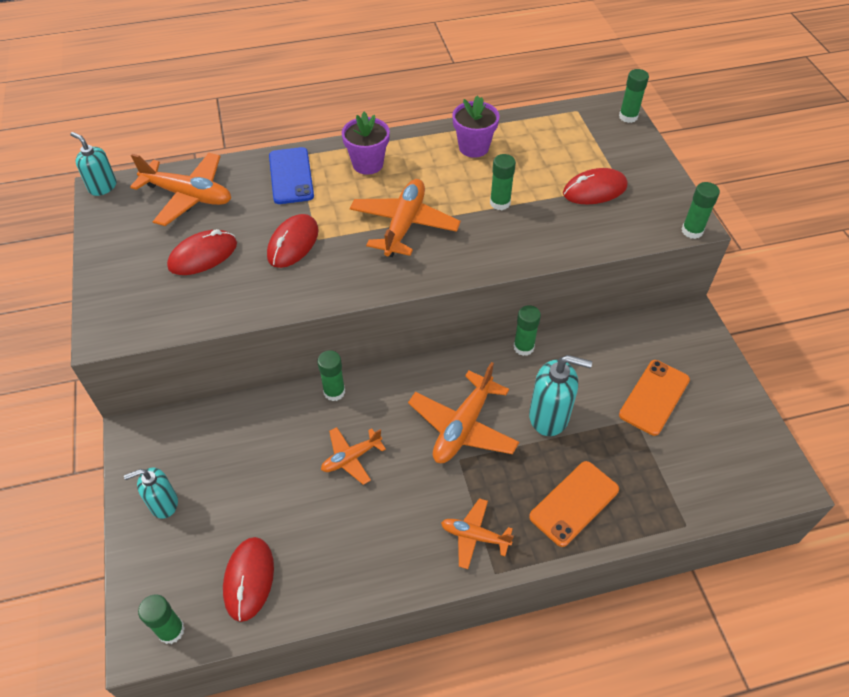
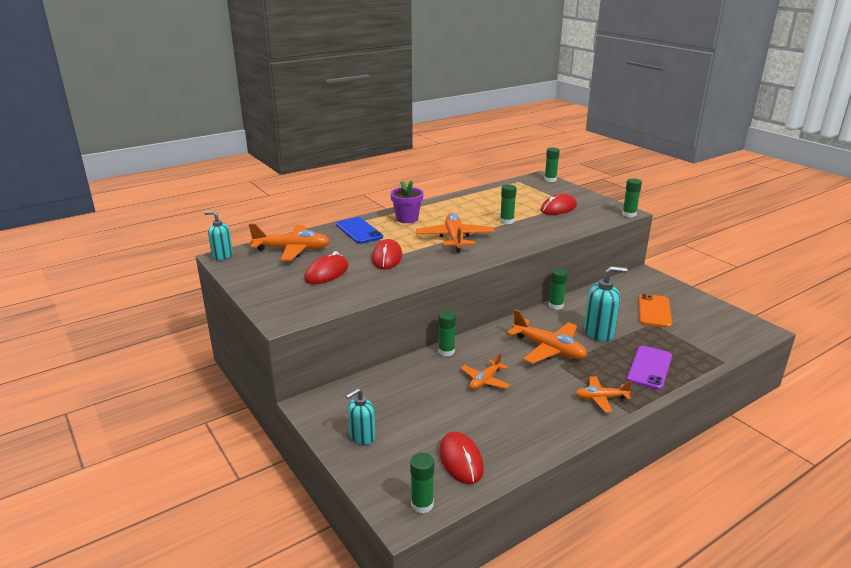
camera: 20 degrees left, 25 degrees down
orange plane [408,362,519,463] -> orange plane turned 60 degrees counterclockwise [507,309,587,364]
purple flower pot [452,95,500,158] -> none
orange phone [529,461,619,547] -> purple phone [627,346,672,390]

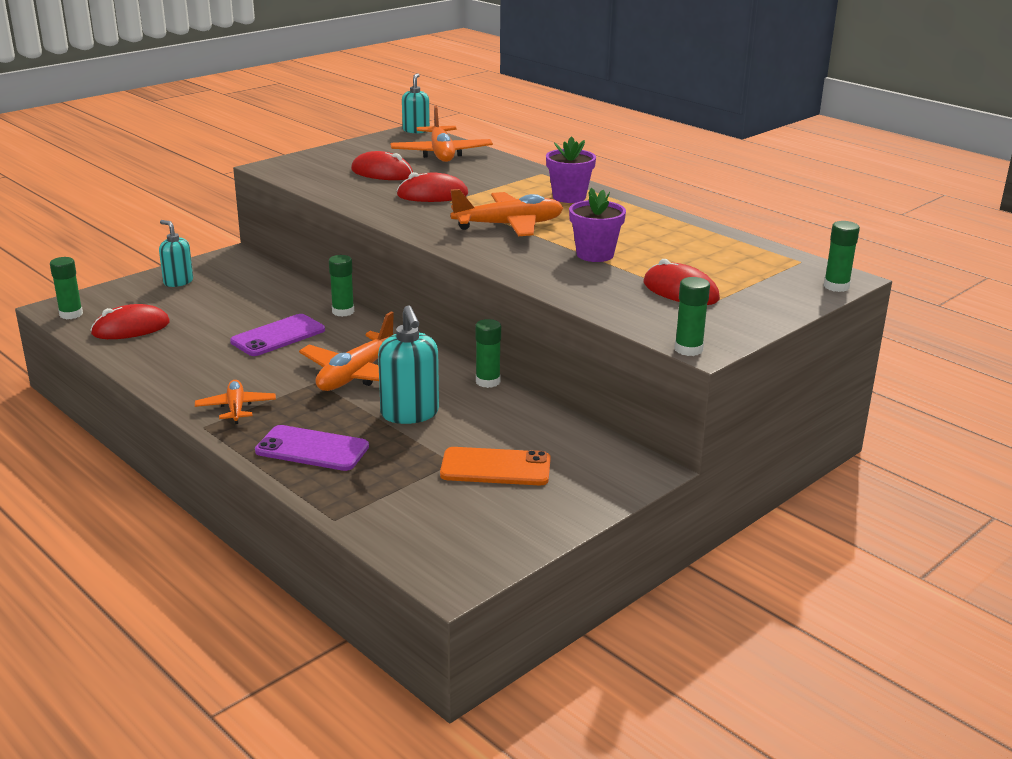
camera: 80 degrees right, 0 degrees up
blue phone [336,217,383,244] -> none
orange plane [461,353,510,389] -> purple phone [230,314,325,356]
green glue stick [500,185,517,224] -> purple flower pot [569,188,626,262]

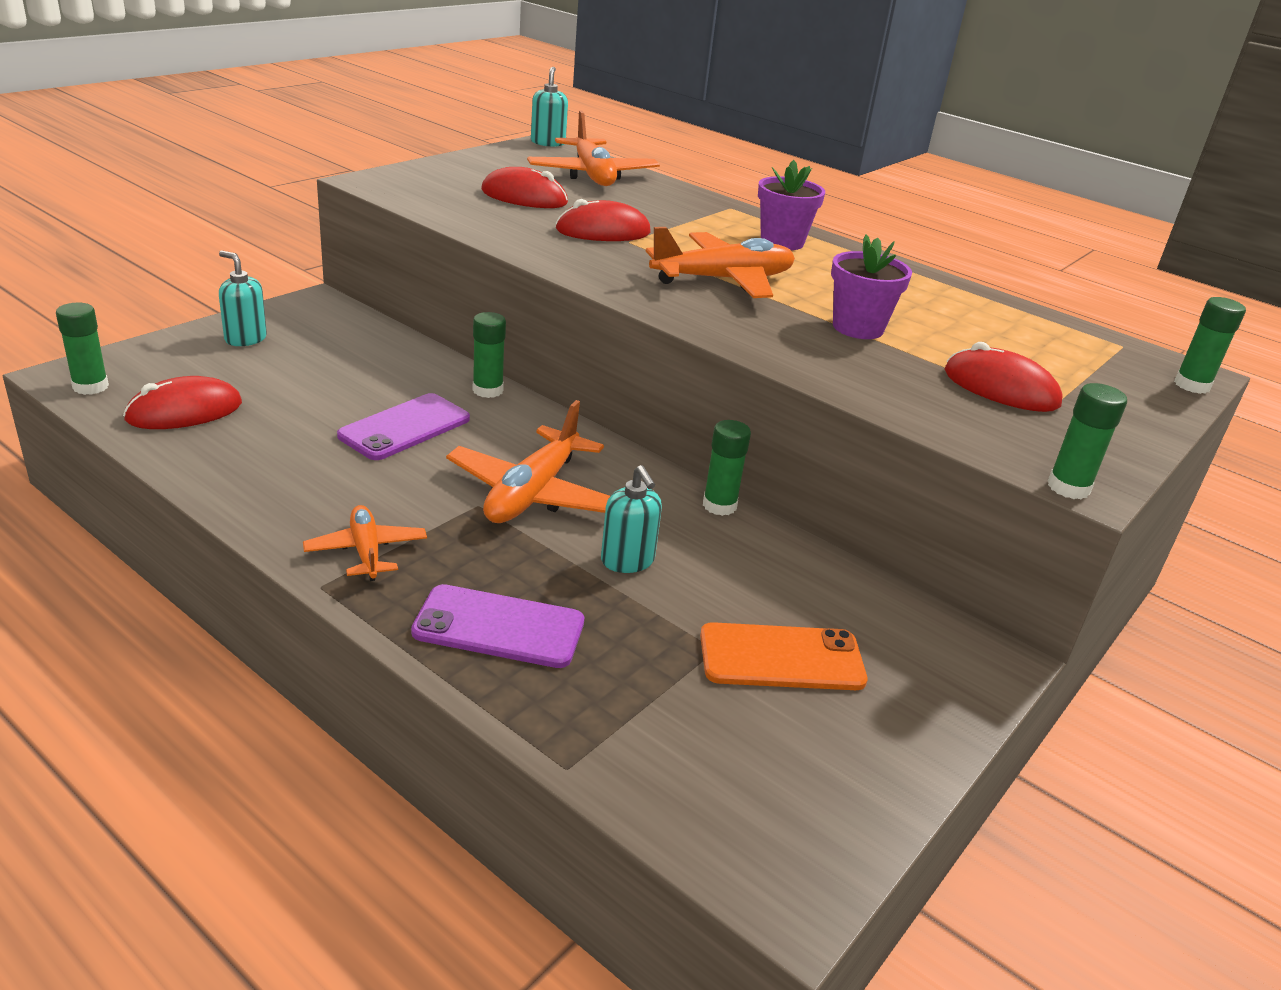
camera: 10 degrees left, 5 degrees up
turquoise soap dispenser [378,305,439,424] -> turquoise soap dispenser [601,465,662,573], size x0.66

